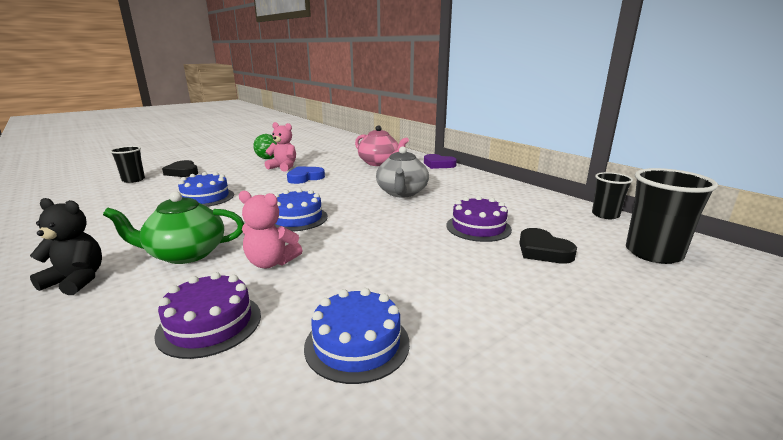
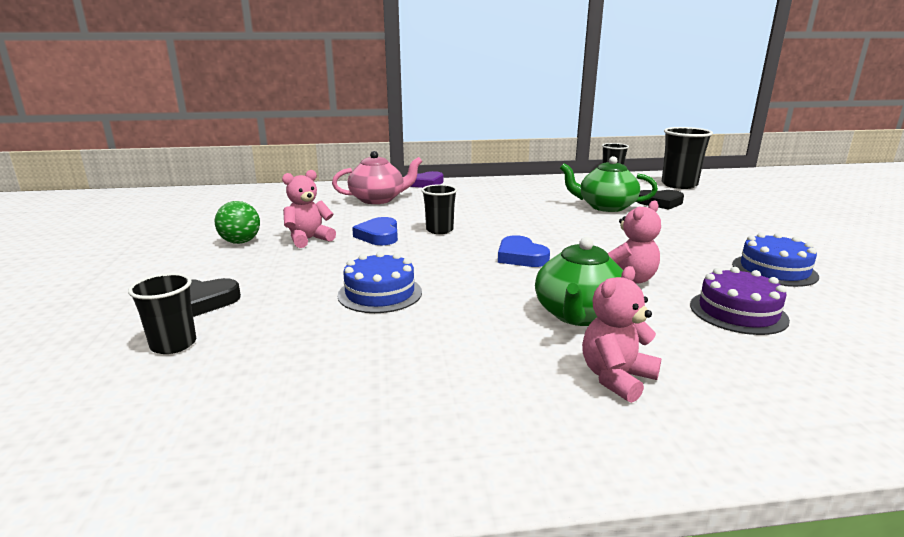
camera: 60 degrees left, 0 degrees up
black teddy bear [30,198,102,295] -> pink teddy bear [582,266,661,403]
blue cake [274,188,328,231] -> blue heart [498,235,550,267]
grey teapot [376,146,429,197] -> none
purple cake [447,196,512,242] -> green teapot [560,156,658,212]
none -> black cup [421,184,457,234]

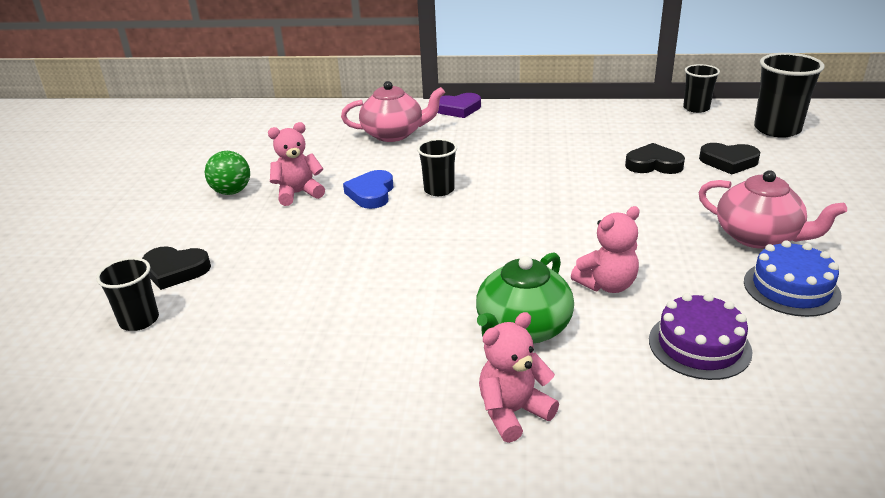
camera: 15 degrees right, 10 degrees up
blue cake [337,251,422,313] -> none
blue heart [498,235,550,267] -> none
green teapot [560,156,658,212] -> black heart [625,143,685,174]
none -> pink teapot [698,170,847,249]

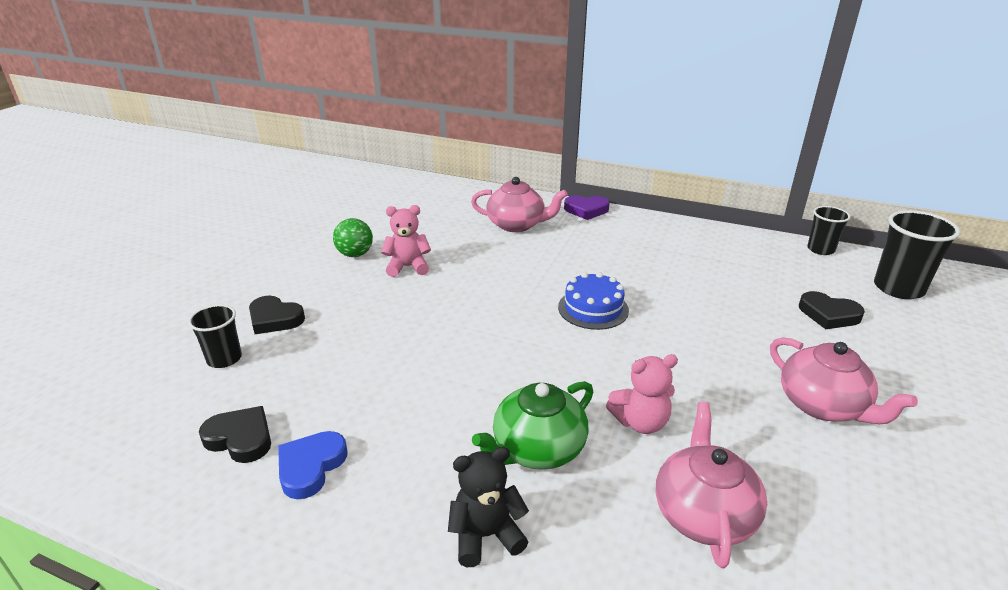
camera: 15 degrees right, 0 degrees up
blue heart [343,170,394,209] -> blue heart moved to [278,431,347,499]
black cup [417,139,457,196] -> none
pink teddy bear [479,312,559,443] -> black teddy bear [448,447,529,567]
black heart [625,143,685,174] -> black heart moved to [199,406,271,463]
purple cake [649,293,752,380] -> pink teapot [656,402,767,568]
blue cake [744,240,842,317] -> blue cake moved to [558,272,629,330]

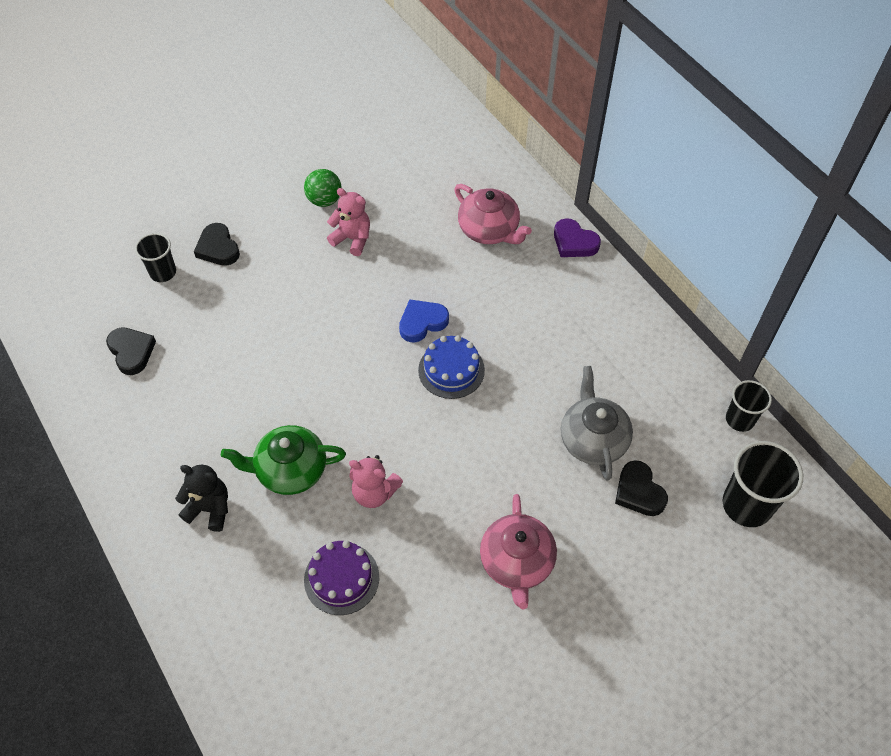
camera: 35 degrees right, 25 degrees up
blue heart [278,431,347,499] -> blue heart moved to [399,299,449,342]
pink teapot [656,402,767,568] -> purple cake [304,541,379,615]
none -> grey teapot [561,366,633,480]

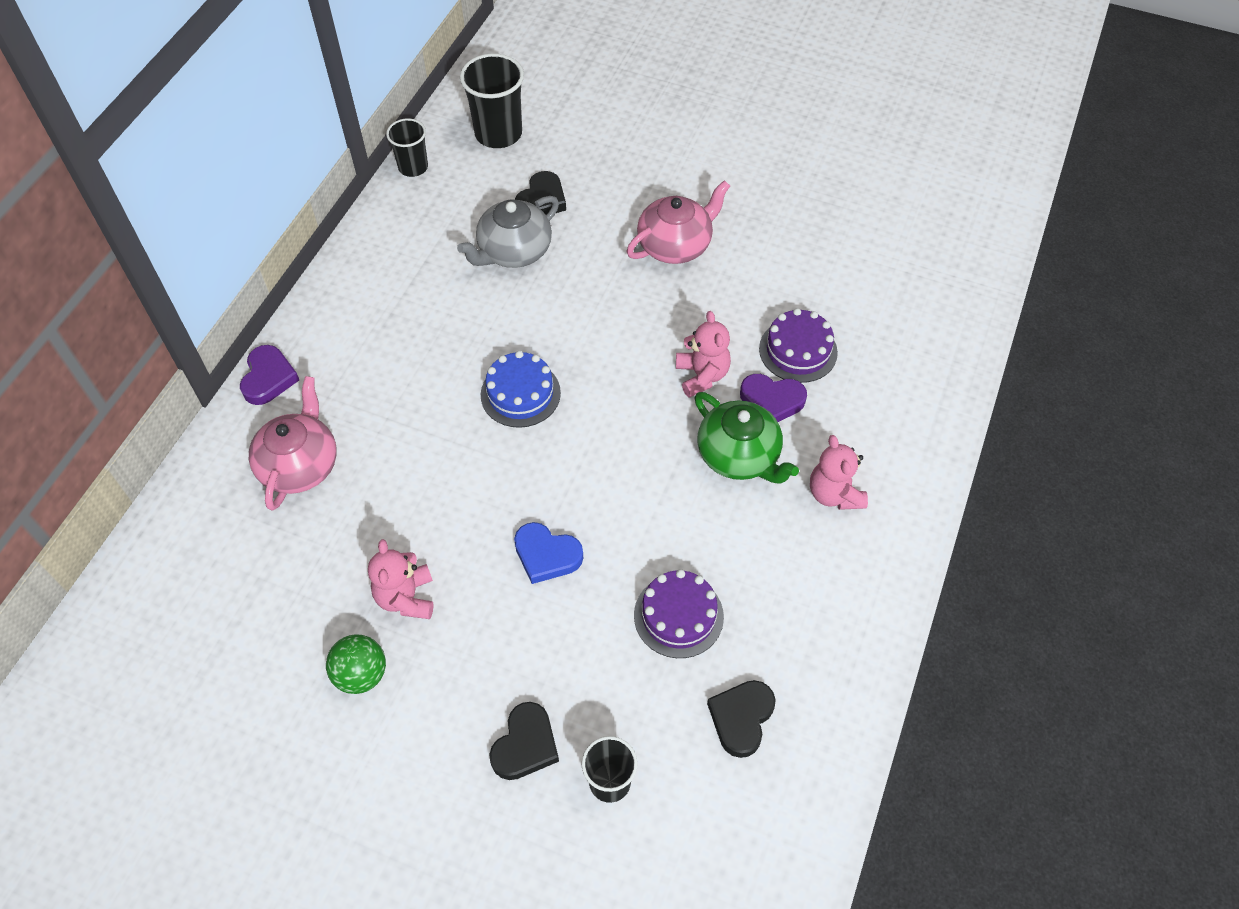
camera: 125 degrees left, 0 degrees up
black teddy bear [175,465,228,532] -> pink teddy bear [810,435,868,510]
blue heart [399,299,449,342] -> blue heart moved to [514,522,583,584]
none -> purple cake [634,569,724,658]
none -> purple heart [740,374,807,422]

